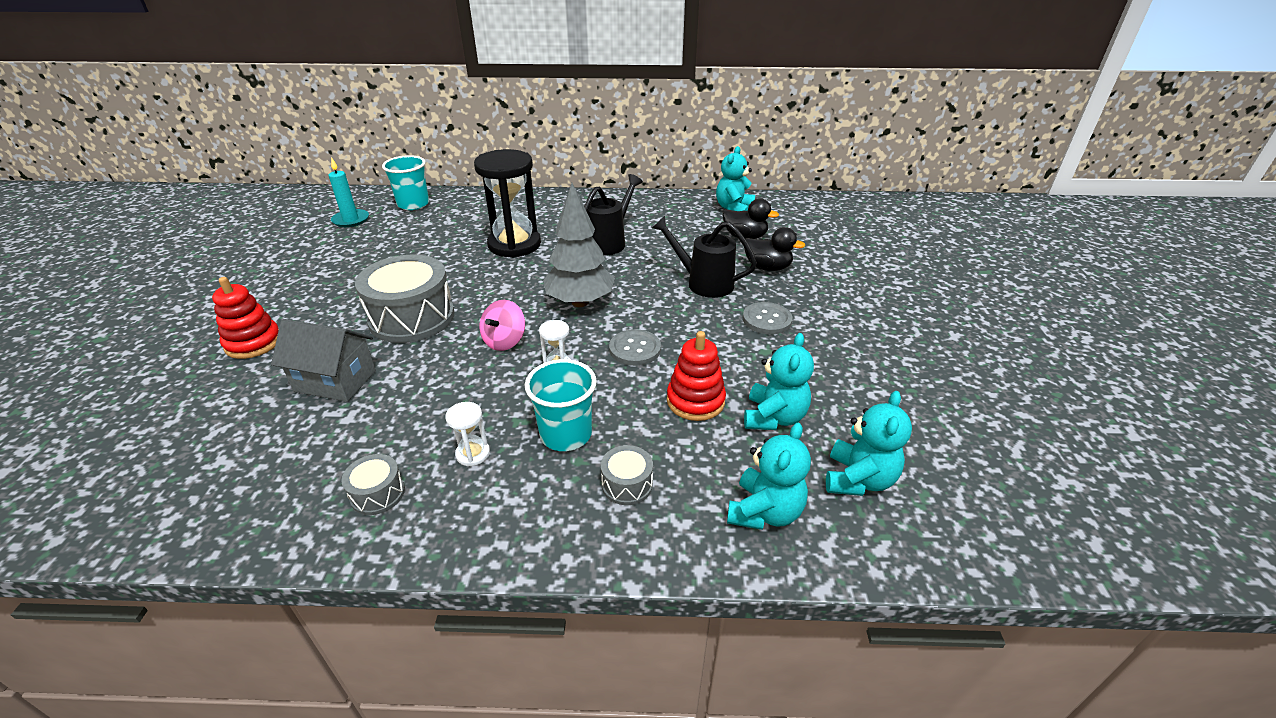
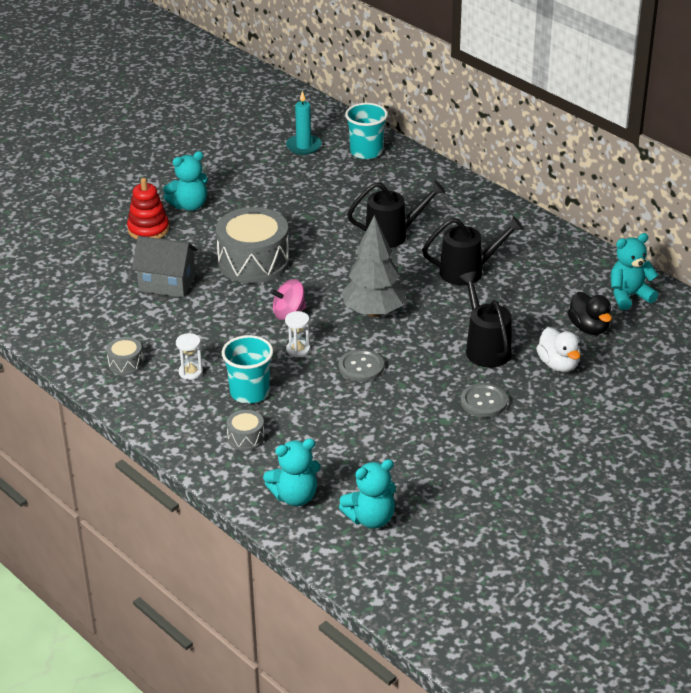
camera: 45 degrees right, 0 degrees up
grey house [271,319,376,402] -> grey house turned 45 degrees counterclockwise [132,236,198,298]
black hourglass [474,149,541,258] -> black watering can [347,180,445,248]
red stacking toy [667,331,726,421] -> none
black duck [744,227,805,271] -> white duck [536,327,580,372]
turquoise teddy bear [744,333,814,430] -> turquoise teddy bear moved to [163,151,208,211]

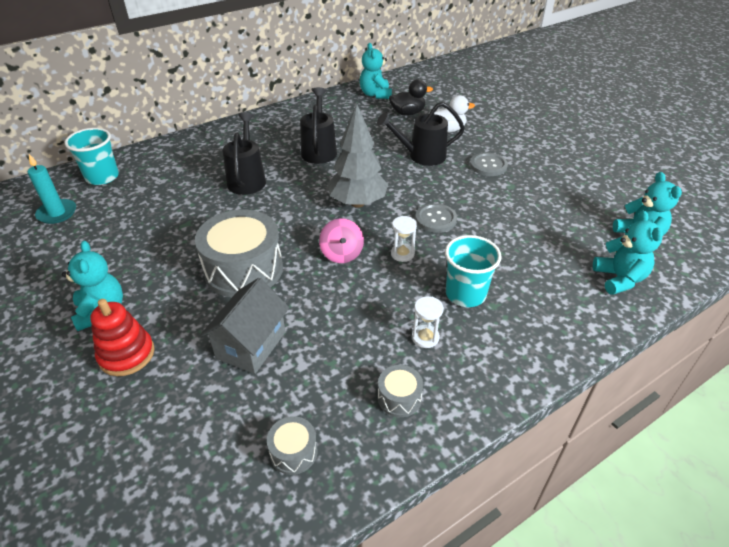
camera: 80 degrees left, 5 degrees up
grey drum [227,410,265,451] -> grey drum moved to [267,416,317,475]

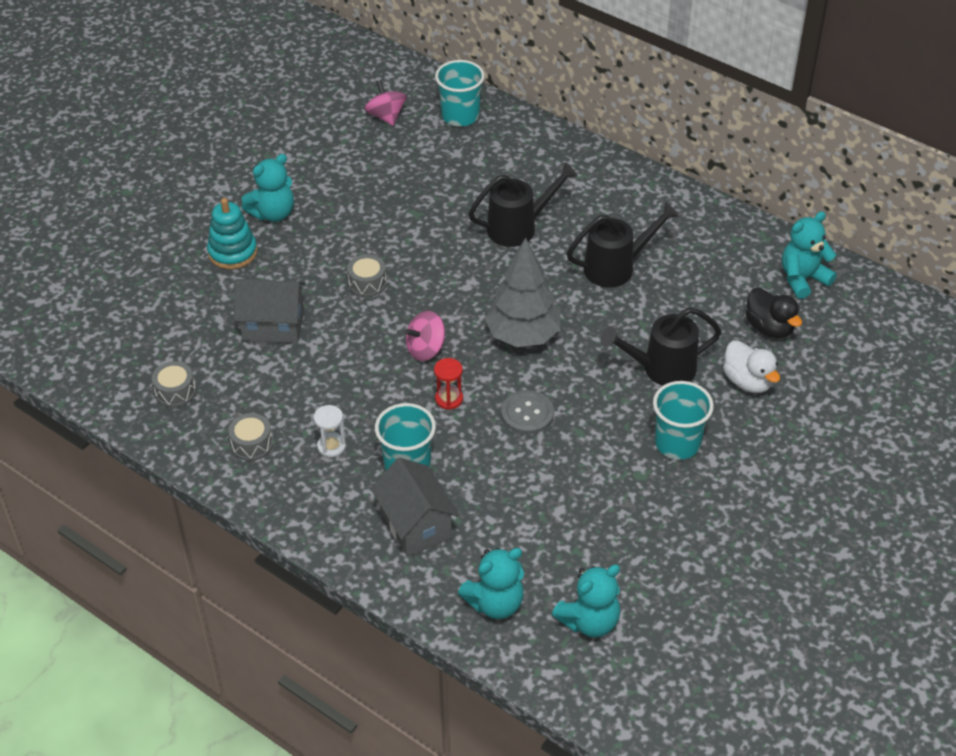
camera: 70 degrees right, 5 degrees up
turquoise candle [28,154,76,224] -> pink spinning top [365,80,407,126]
red stacking toy [90,299,154,376] -> turquoise stacking toy [207,198,257,269]
grey drum [195,210,283,297] -> grey drum [347,254,387,297], size x0.45
black watering can [377,102,465,166] -> black watering can turned 75 degrees counterclockwise [601,307,722,386]
white hourglass [391,216,417,262] -> red hourglass [434,358,463,410]
grey button [470,153,508,176] -> turquoise cup [653,381,714,460]
none -> grey house [371,458,459,557]

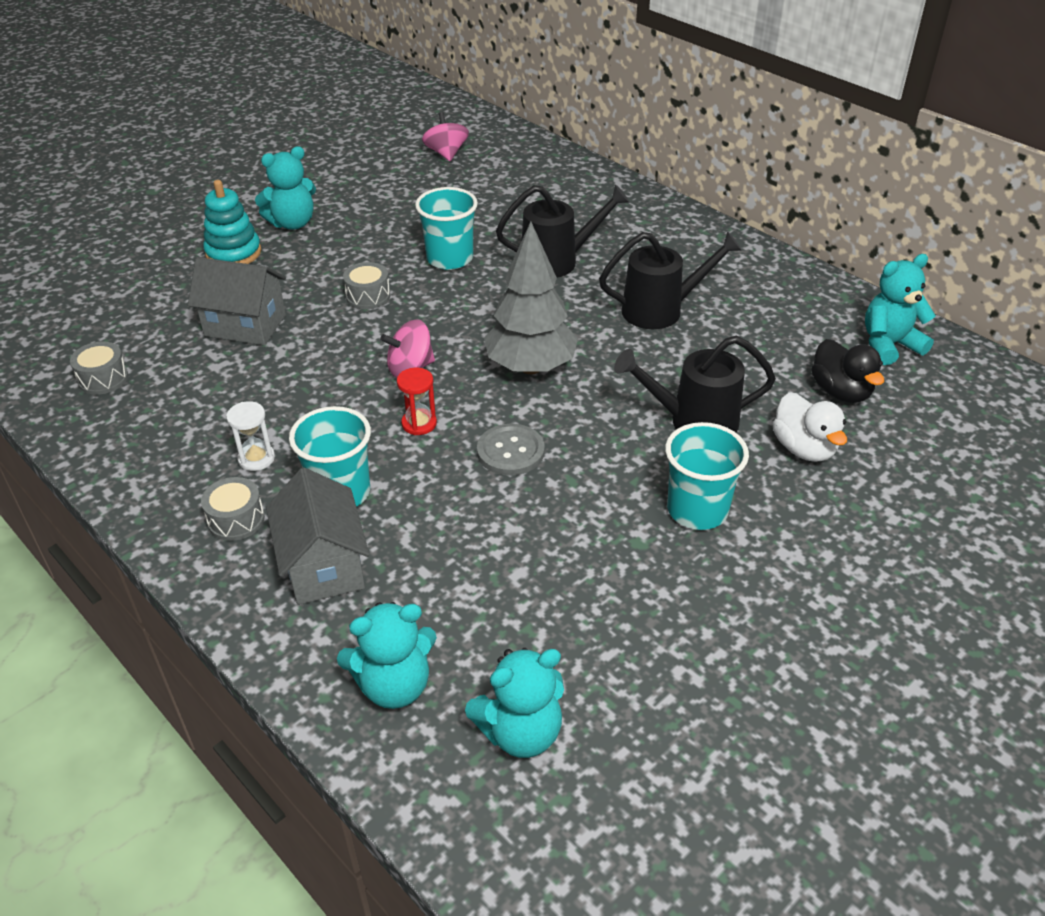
camera: 10 degrees right, 5 degrees down
grey drum [228,413,273,461] -> grey drum moved to [201,477,265,541]
turquoise cup [435,60,485,126] -> turquoise cup moved to [415,187,478,270]

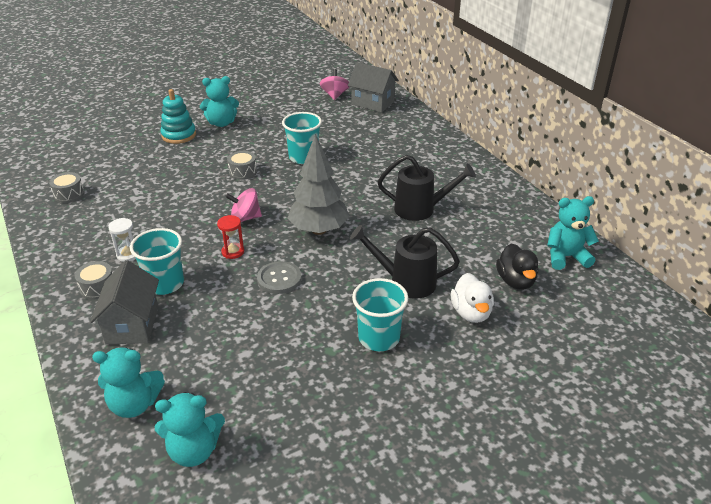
camera: 15 degrees right, 5 degrees down
grey house [188,257,286,345] -> grey house moved to [348,62,399,112]
black watering can [496,185,630,278] -> none

